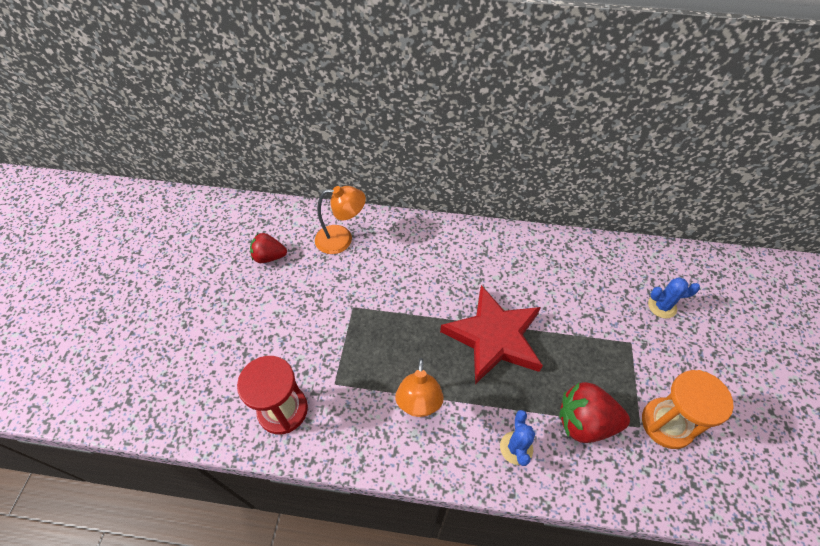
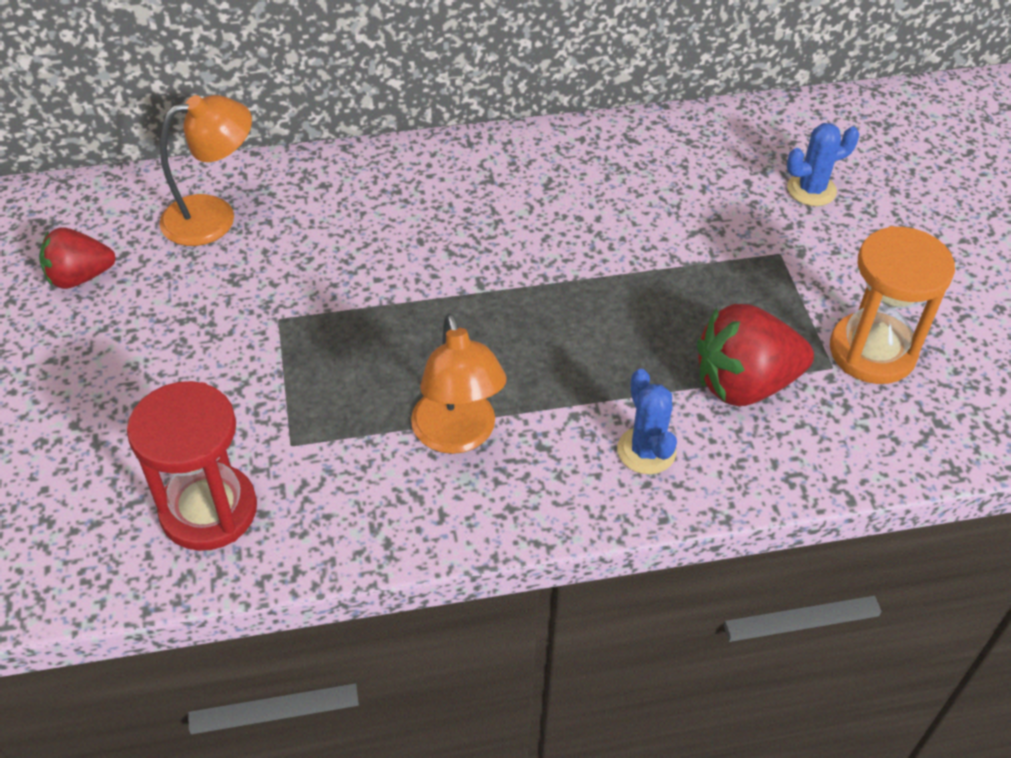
camera: 20 degrees left, 5 degrees down
red star [440,285,543,384] -> none

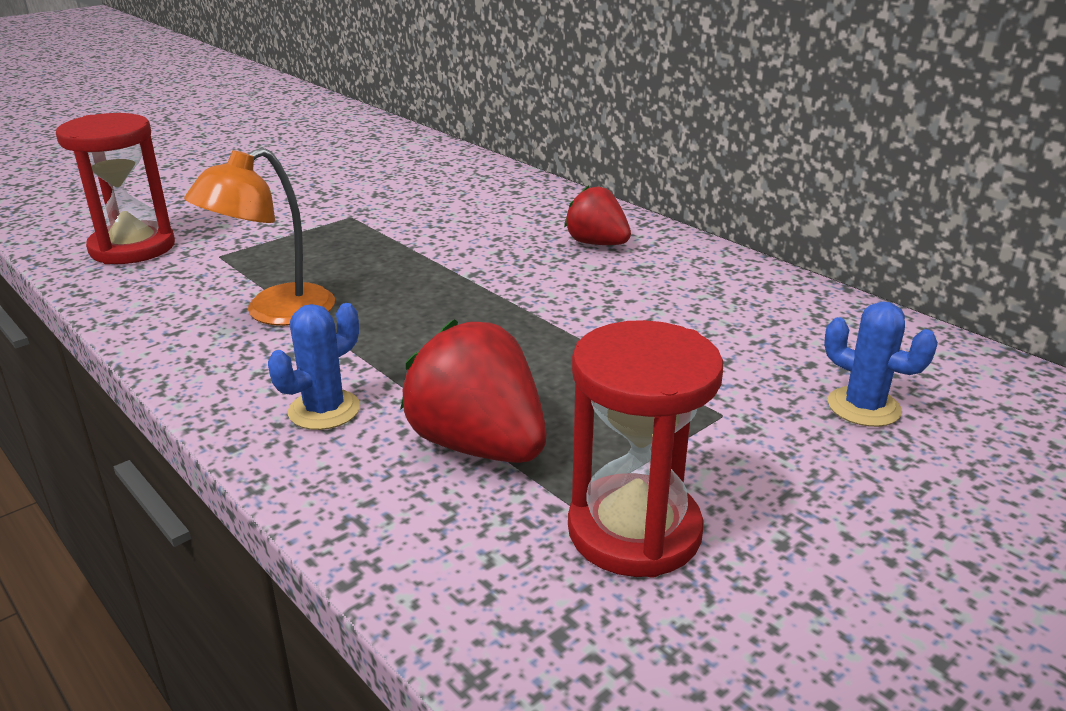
camera: 60 degrees right, 20 degrees down
red strawberry [39,228,116,289] -> red strawberry moved to [564,185,631,245]
orange lamp [160,95,252,246] -> none
orange hourglass [830,226,955,384] -> red hourglass [568,320,723,578]

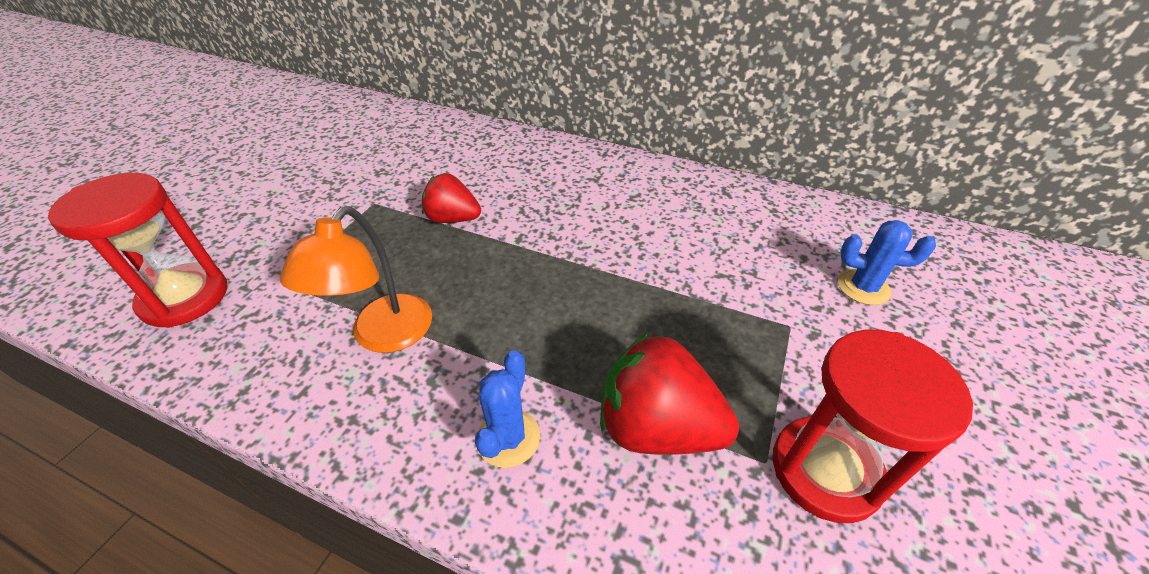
camera: 25 degrees left, 15 degrees up
red strawberry [564,185,631,245] -> red strawberry moved to [422,173,481,223]

